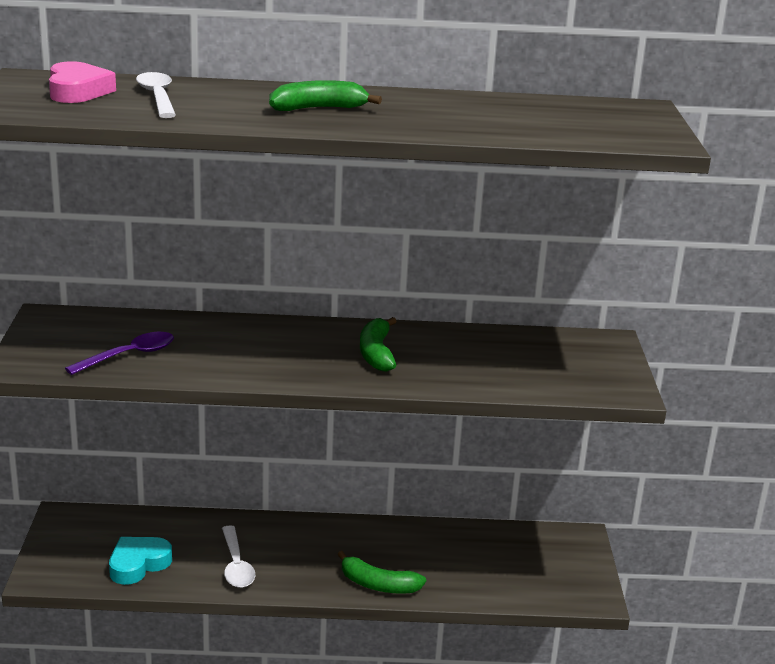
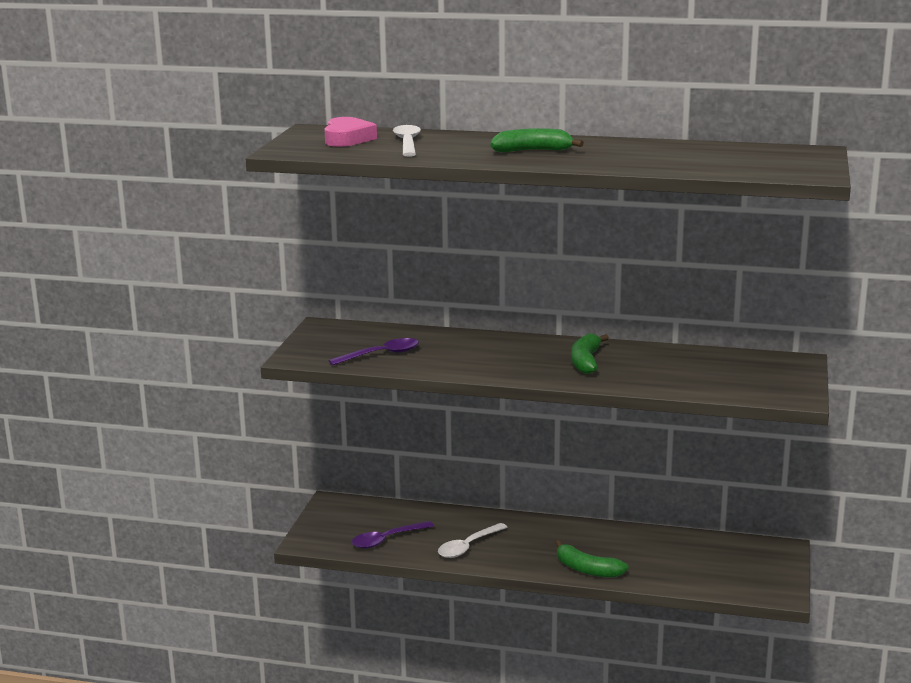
camera: 15 degrees right, 5 degrees down
turquoise heart [109,537,172,585] -> purple spoon [351,521,434,549]
white spoon [222,525,255,588] -> white spoon turned 45 degrees clockwise [438,523,508,558]

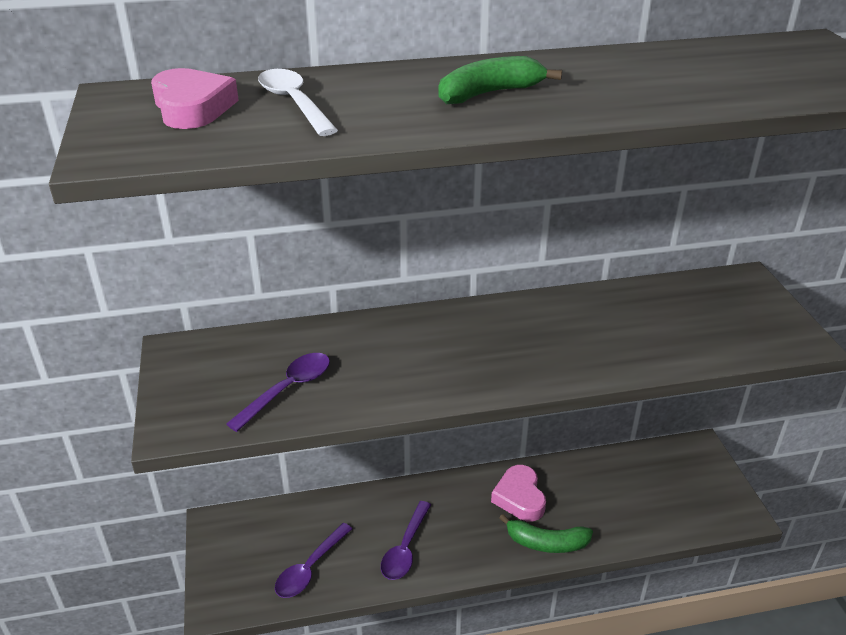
camera: 25 degrees left, 15 degrees up
white spoon [438,523,508,558] -> purple spoon [381,501,431,580]
green banana [571,333,609,374] -> none
none -> pink heart [491,465,546,521]

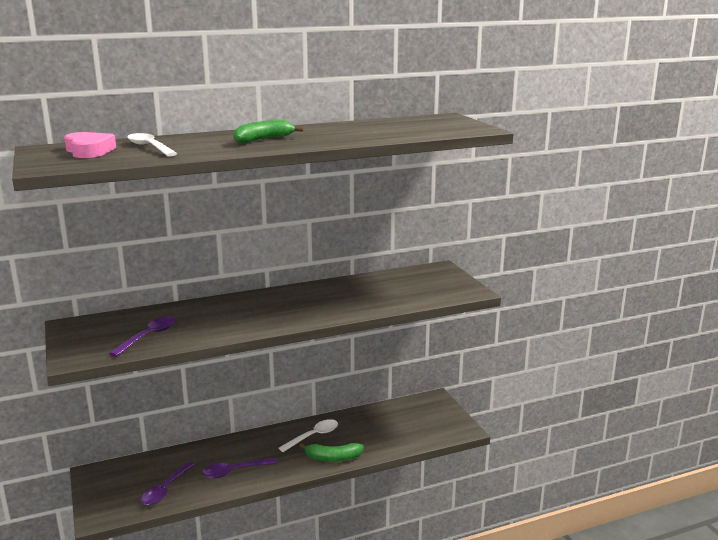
camera: 10 degrees left, 15 degrees down
purple spoon [381,501,431,580] -> purple spoon turned 60 degrees clockwise [202,458,277,478]
pink heart [491,465,546,521] -> white spoon [279,419,338,452]

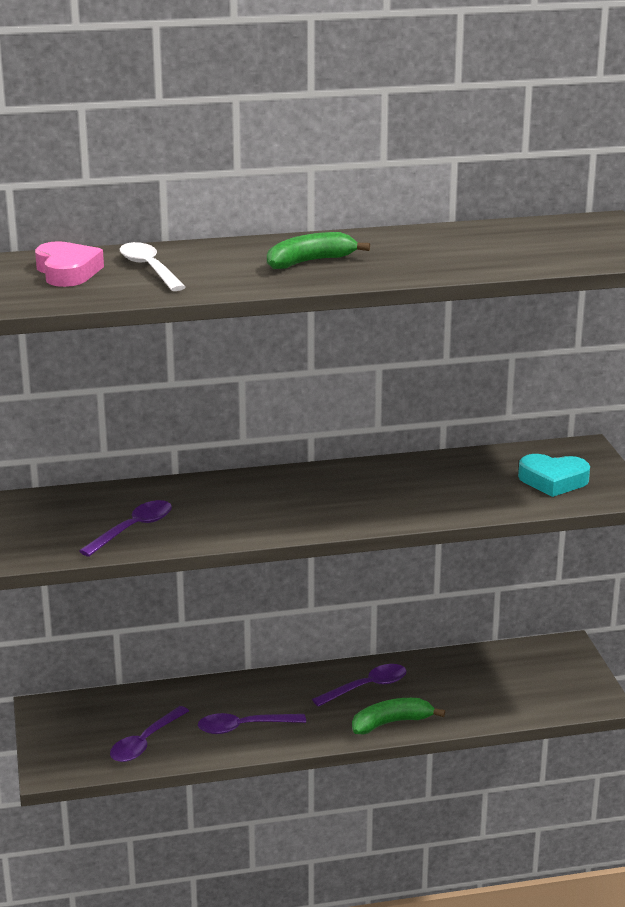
camera: 10 degrees right, 5 degrees up
white spoon [279,419,338,452] -> purple spoon [312,664,406,707]
green banana [299,443,364,462] -> green banana turned 150 degrees clockwise [352,698,445,735]
none -> turquoise heart [518,454,590,497]

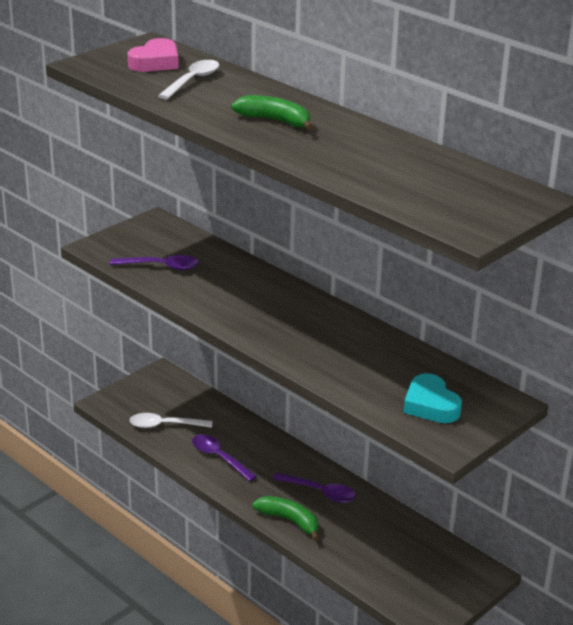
camera: 55 degrees right, 5 degrees up
purple spoon [110,706,189,762] -> white spoon [130,413,213,428]

